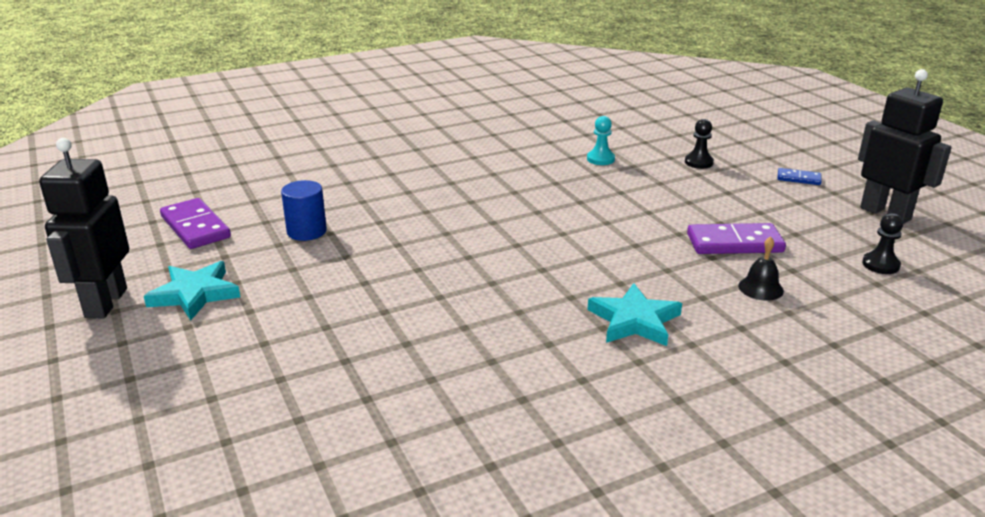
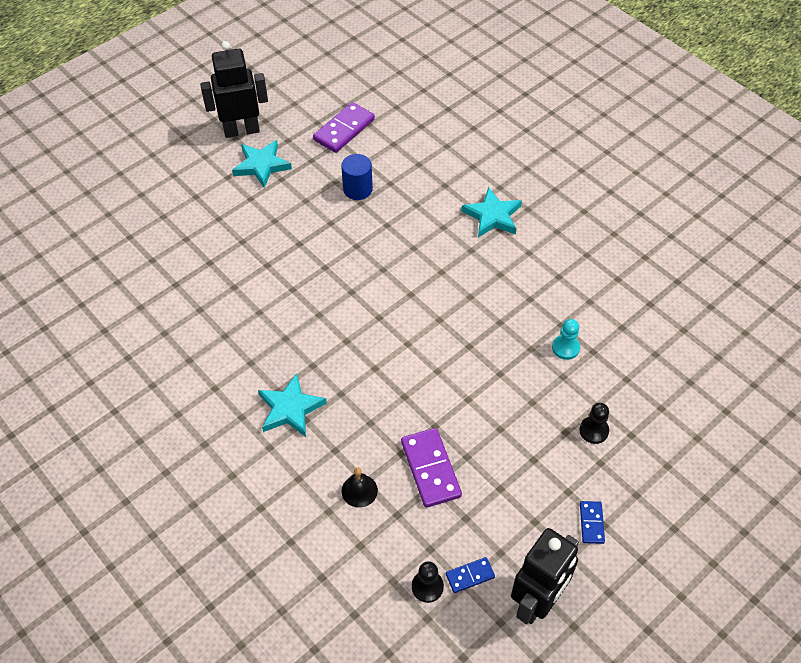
camera: 75 degrees right, 25 degrees up
none -> blue domino [446,557,495,593]
none -> turquoise star [461,187,522,238]

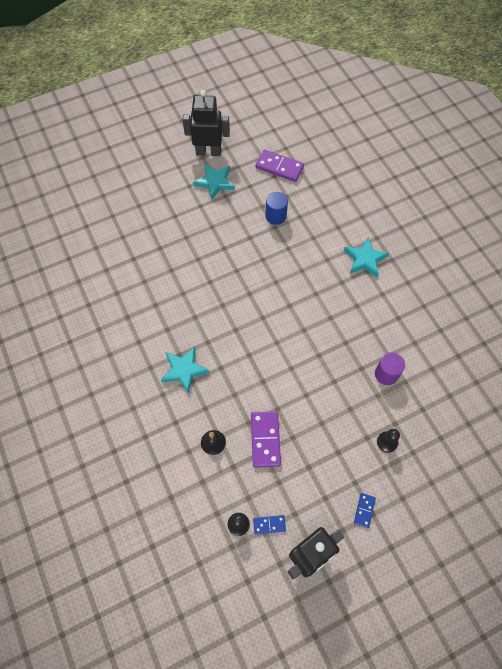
camera: 15 degrees right, 10 degrees up
purple domino [313,102,375,153] -> purple domino turned 60 degrees clockwise [256,150,304,182]
turquoise pawn [552,319,580,360] -> purple cylinder [375,352,405,385]

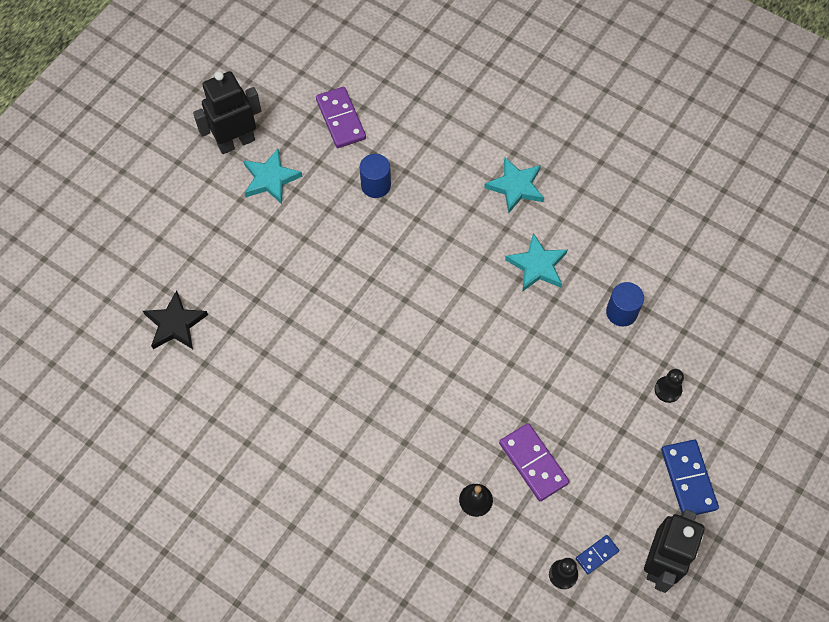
camera: 30 degrees left, 0 degrees up
turquoise star [161,346,209,394] -> turquoise star moved to [505,233,567,292]
purple domino [256,150,304,182] -> purple domino turned 75 degrees clockwise [316,87,366,148]
blue domino [354,493,376,528] -> blue domino [661,440,719,515], size x1.86
purple cylinder [375,352,405,385] -> blue cylinder [606,282,644,327]
none -> black star [143,290,208,349]

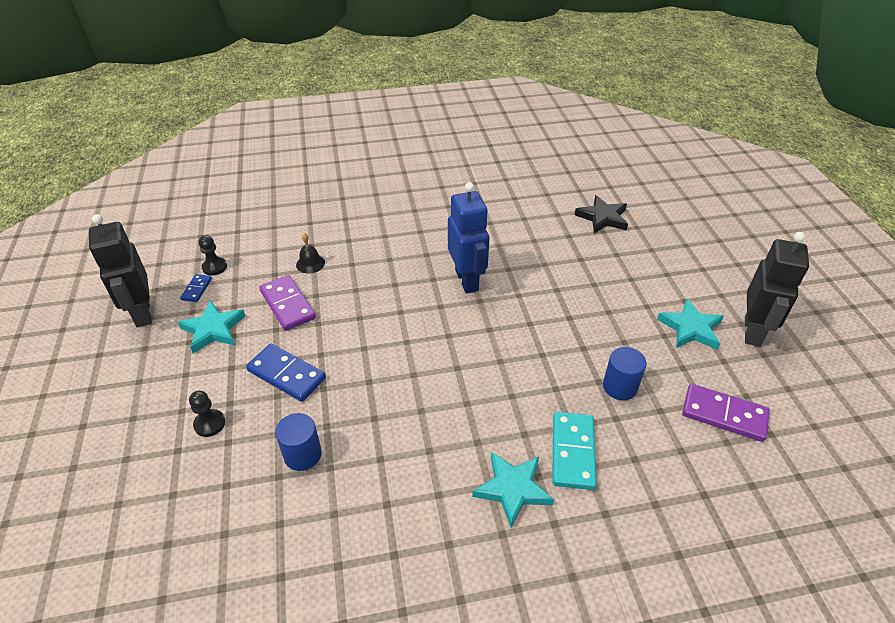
camera: 135 degrees right, 20 degrees down
purple domino [499,423,569,501] -> purple domino turned 45 degrees clockwise [259,275,316,331]
turquoise star [505,233,567,292] -> turquoise star moved to [178,300,246,354]
blue domino [661,440,719,515] -> blue domino moved to [246,344,326,402]
none -> blue robot [448,182,489,293]
none -> turquoise domino [552,412,597,490]

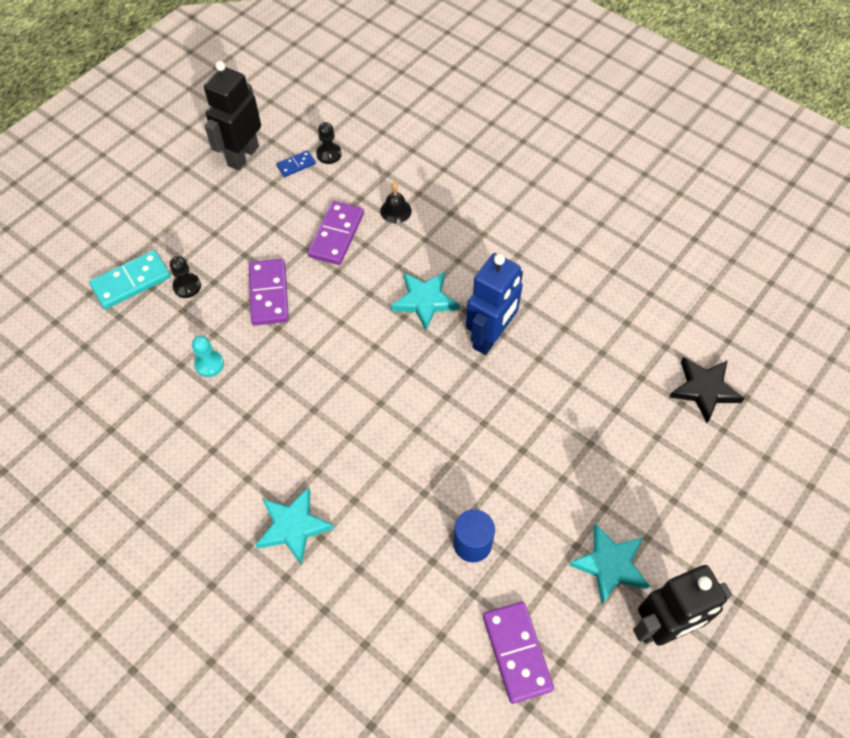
camera: 50 degrees right, 15 degrees up
turquoise star [178,300,246,354] -> turquoise star moved to [391,272,460,330]
blue domino [246,344,326,402] -> purple domino [249,259,289,325]
blue cylinder [275,413,322,471] -> turquoise pawn [192,336,224,377]
turquoise domino [552,412,597,490] -> turquoise domino moved to [89,250,171,309]

